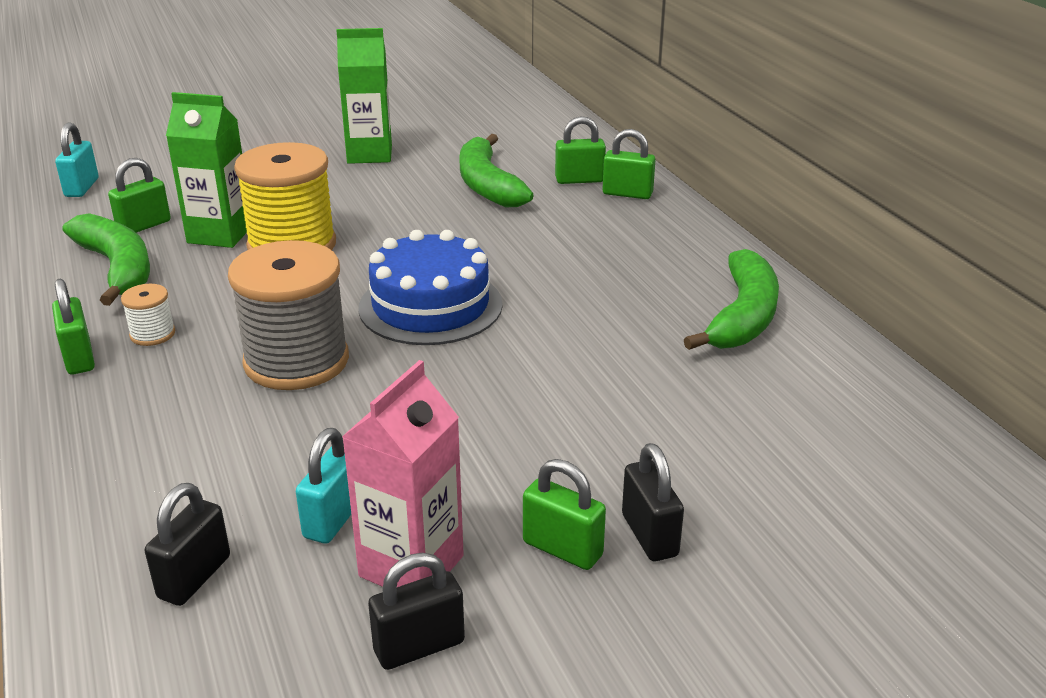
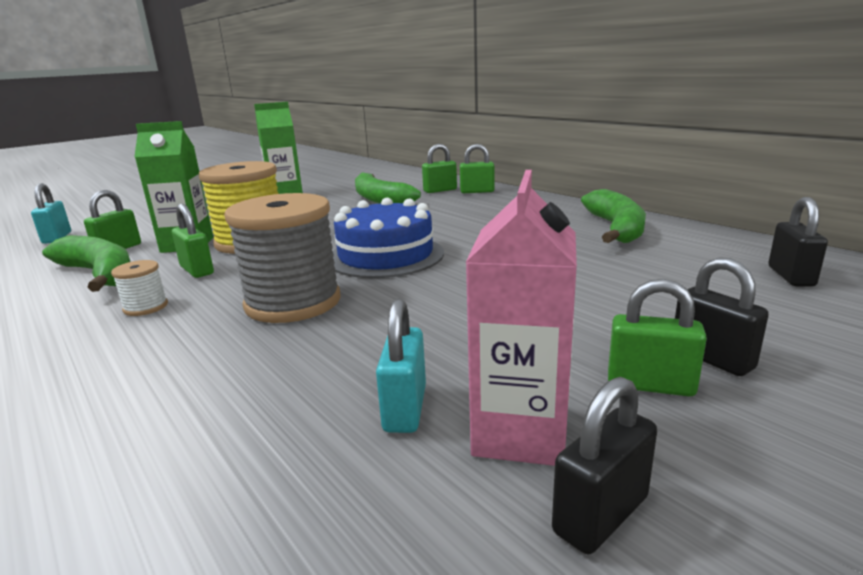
camera: 15 degrees left, 10 degrees down
green padlock [52,279,95,374] -> green padlock moved to [172,204,214,278]
black padlock [145,483,230,606] -> black padlock moved to [768,197,828,287]

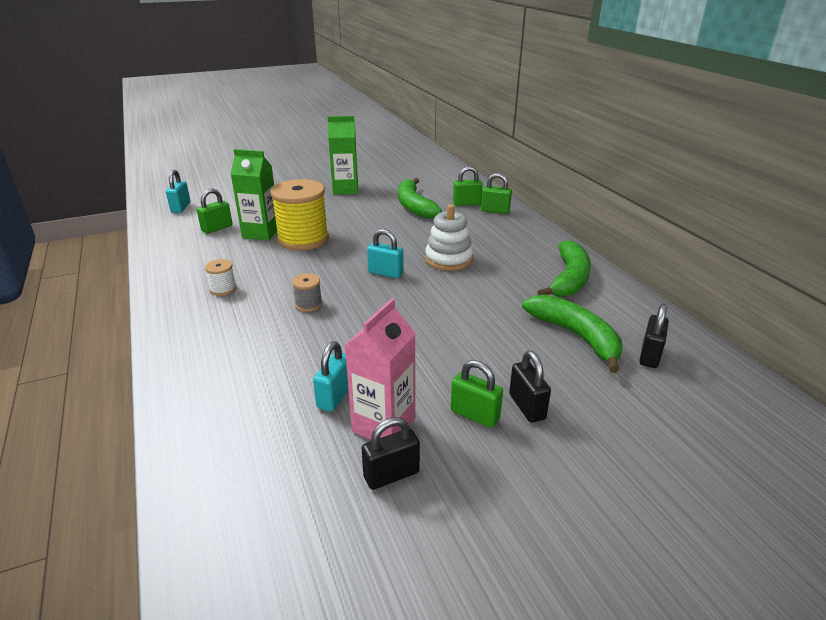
camera: 15 degrees right, 10 degrees up
green banana [42,236,130,292] -> green banana moved to [522,295,622,373]
green padlock [172,204,214,278] -> none
grey spool [224,193,341,323] -> grey spool [292,273,322,312], size x0.44
blue cake [333,198,444,278] -> turquoise padlock [367,229,404,278]
none -> white stacking toy [425,204,473,271]

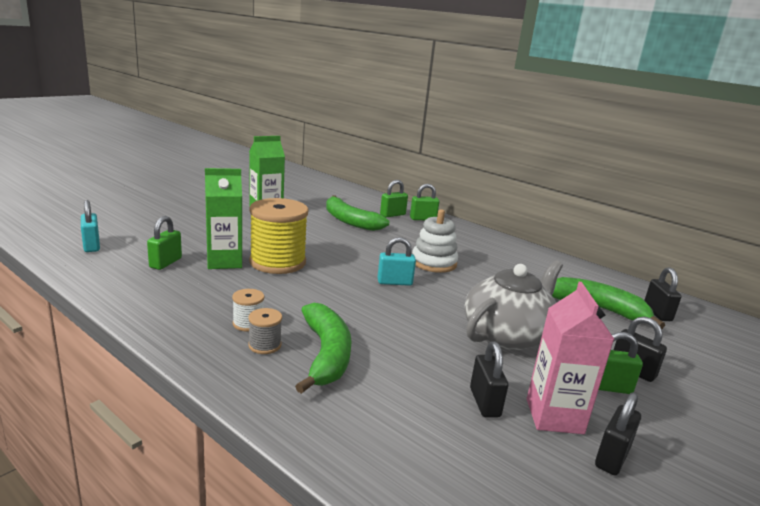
camera: 30 degrees left, 10 degrees down
grey spool [292,273,322,312] -> grey spool moved to [248,308,282,354]
turquoise padlock [313,341,348,412] -> black padlock [470,341,508,418]
green banana [537,240,591,297] -> green banana moved to [295,303,351,394]
none -> grey teapot [465,260,563,350]

